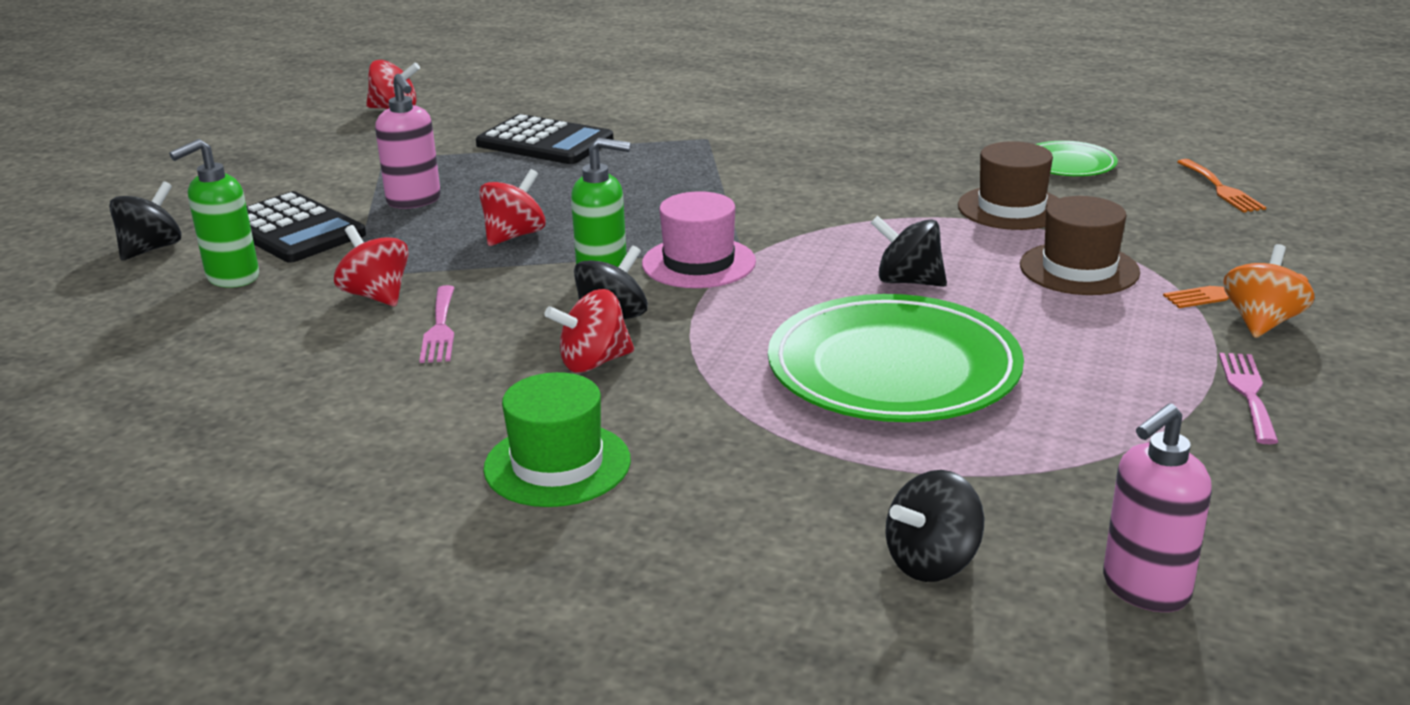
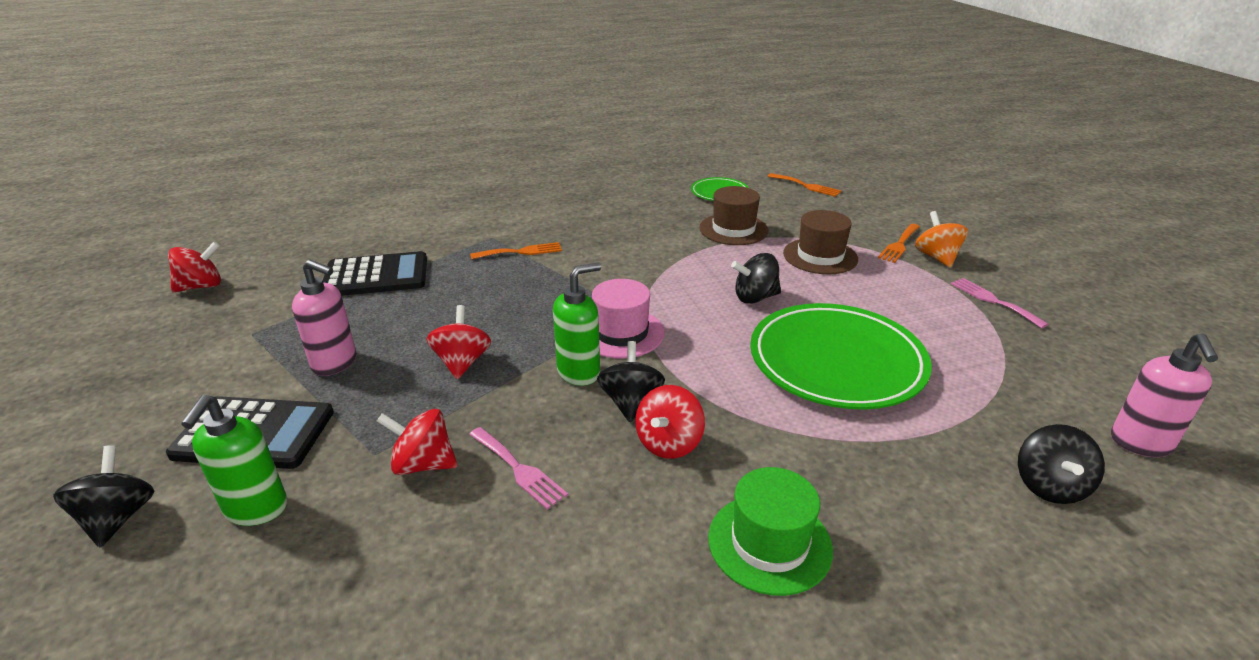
camera: 40 degrees left, 5 degrees up
none -> orange fork [470,242,562,260]

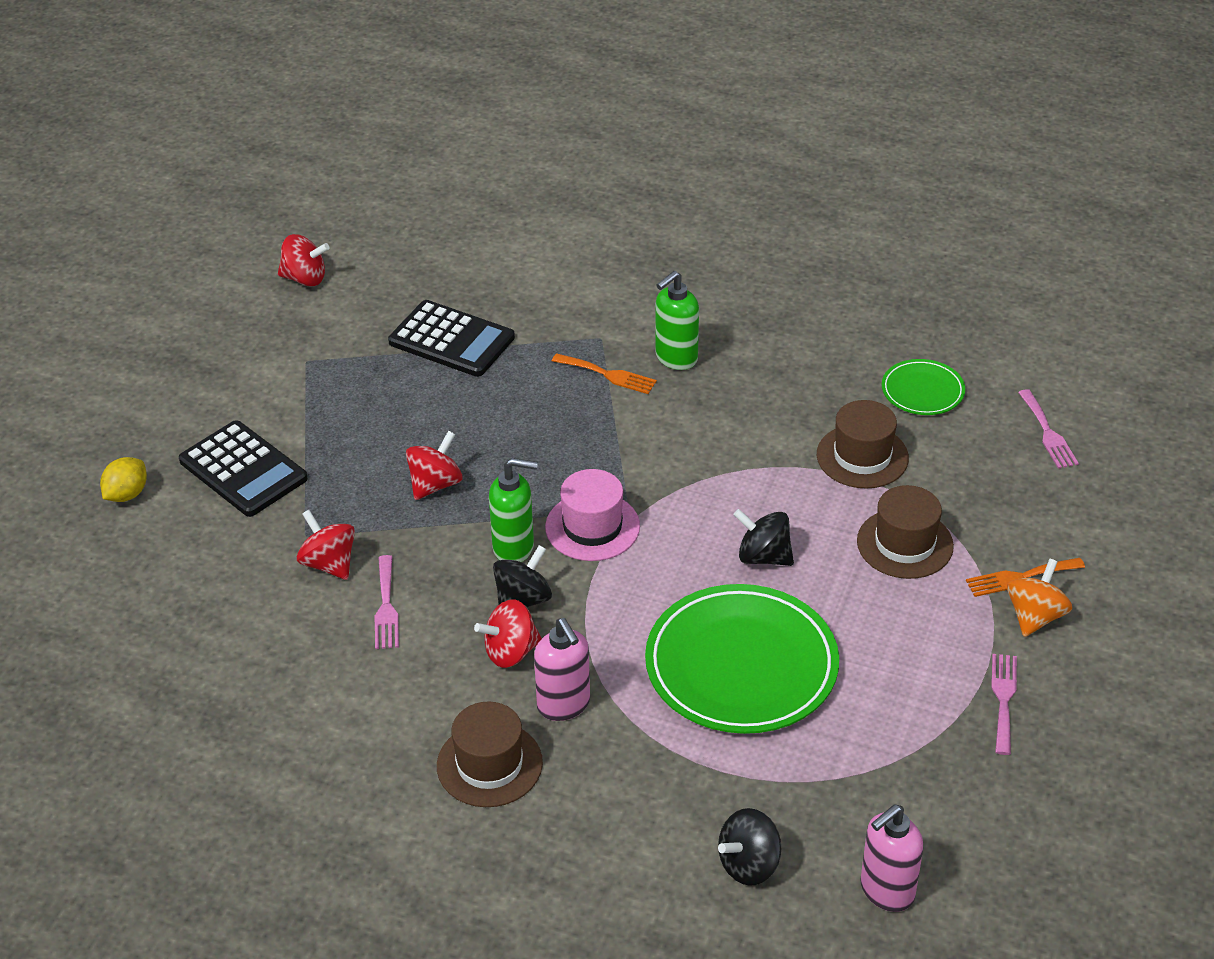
camera: 40 degrees right, 10 degrees up
black spinning top [53,445,154,547] -> yellow lemon [100,457,147,502]
green soap dispenser [181,395,287,526] -> green soap dispenser moved to [655,271,699,370]
pink soap dispenser [292,260,356,376] -> pink soap dispenser moved to [534,618,590,721]
green hat [708,467,833,596] -> brown hat [437,702,543,807]
orange fork [767,173,842,197] -> pink fork [1018,389,1079,469]

